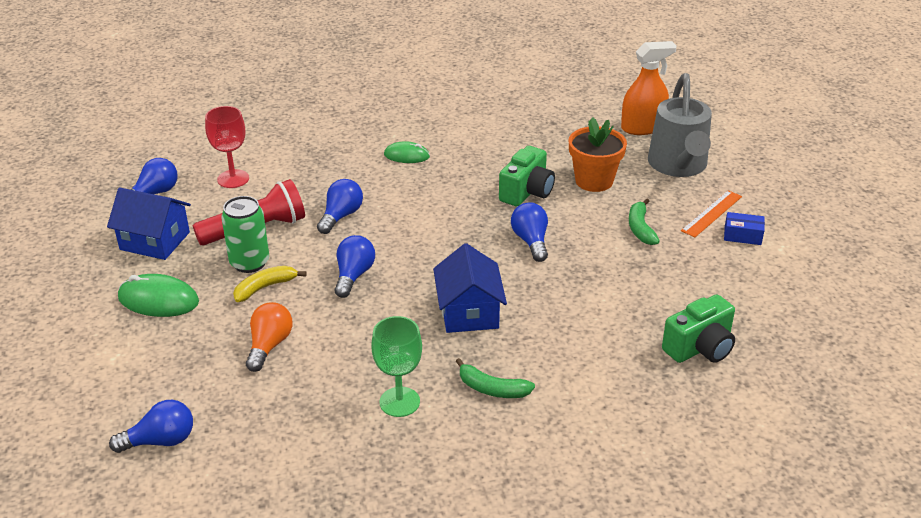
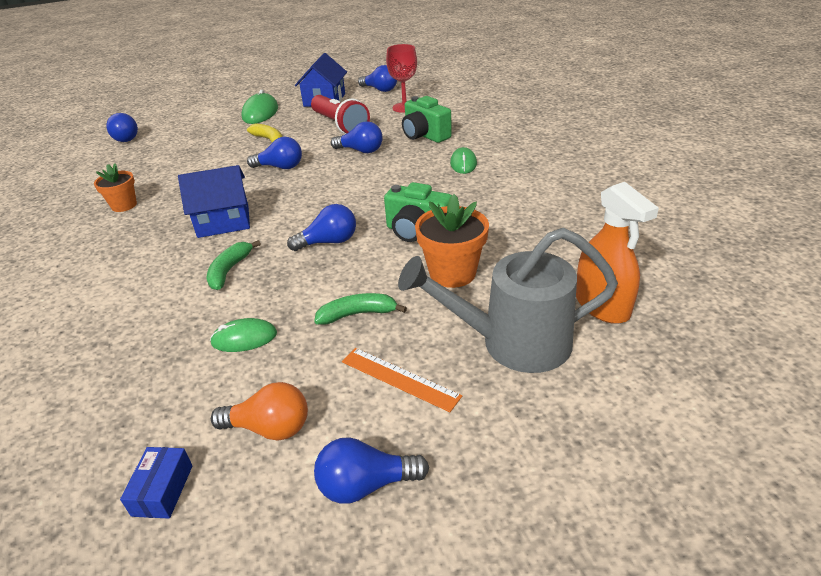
camera: 85 degrees right, 0 degrees up
green can [221,196,269,273] -> none
orange light bulb [246,302,292,372] -> orange light bulb moved to [211,382,308,441]
green goblet [371,316,422,417] -> orange flower pot [94,164,137,212]
green banana [456,358,535,398] -> green banana moved to [207,240,261,290]
green camera [662,294,735,363] -> green camera moved to [402,96,452,143]
blue box [724,212,765,245] -> blue box moved to [120,447,192,519]
none -> green mouse [210,318,277,352]
none -> blue light bulb [314,437,429,504]

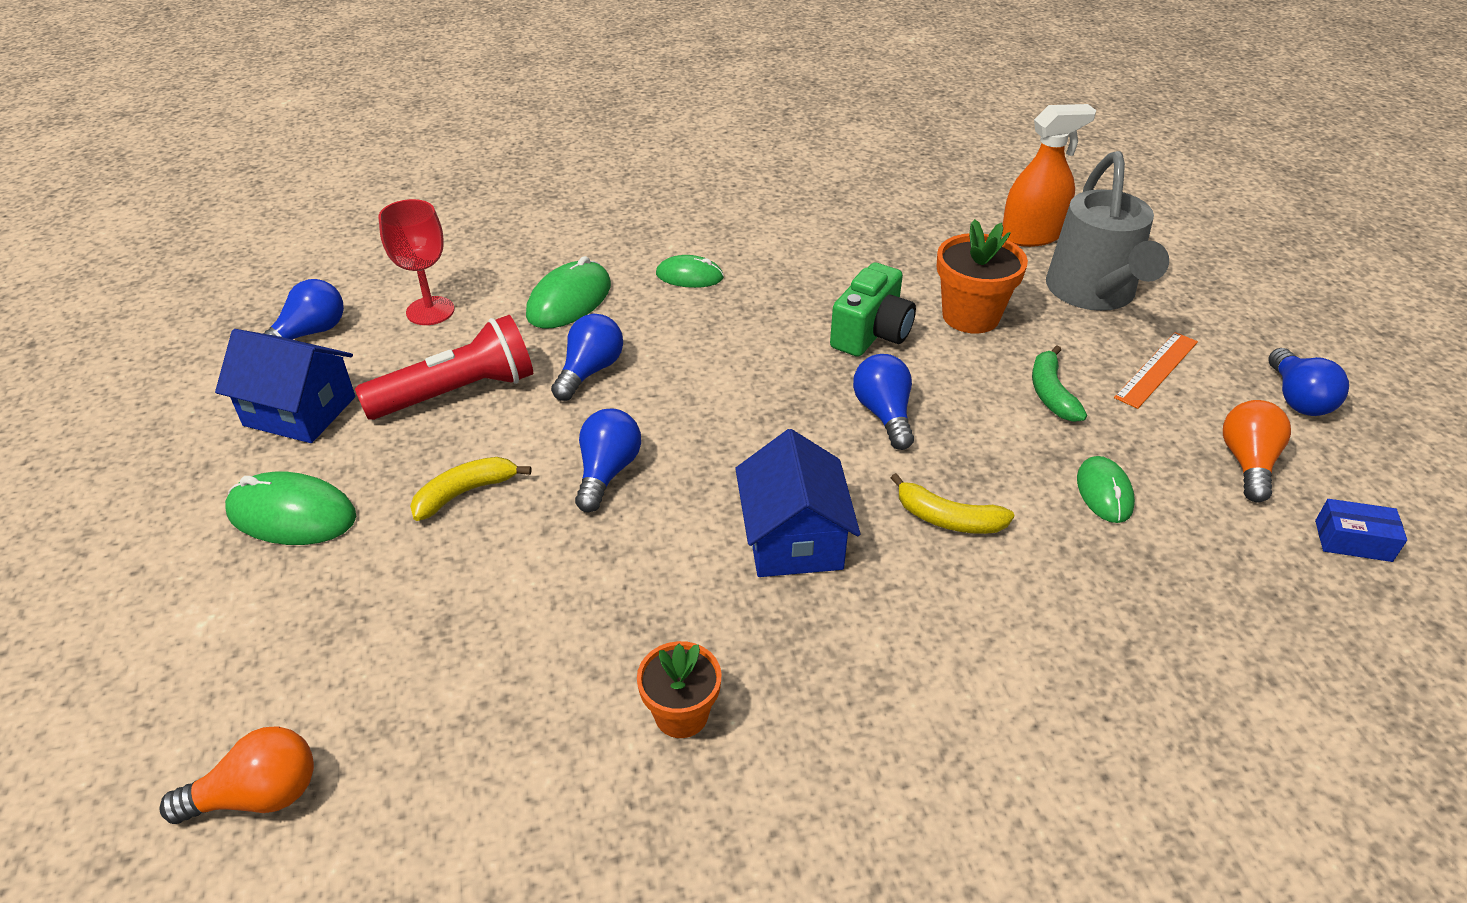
camera: 85 degrees left, 5 degrees up
blue light bulb [106,113,138,142] -> orange light bulb [160,726,314,824]
green banana [207,240,261,290] -> yellow banana [891,473,1014,534]
green camera [402,96,452,143] -> green mouse [526,256,611,329]

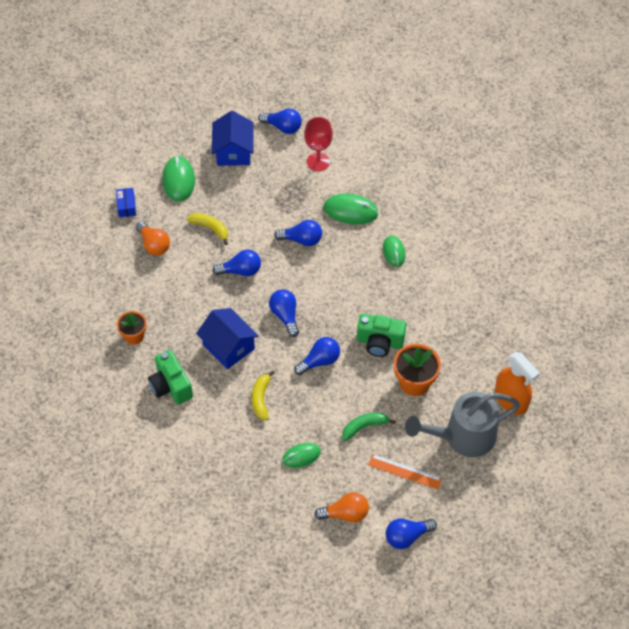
camera: 70 degrees right, 15 degrees up
orange light bulb [160,726,314,824] -> orange light bulb moved to [136,221,170,255]
red flashlight [355,315,533,420] -> none
blue house [735,429,860,577] -> blue house turned 75 degrees clockwise [196,308,259,369]
blue box [1315,499,1407,562] -> blue box moved to [116,188,136,217]
none -> green camera [148,350,193,405]
none -> blue light bulb [269,289,299,337]

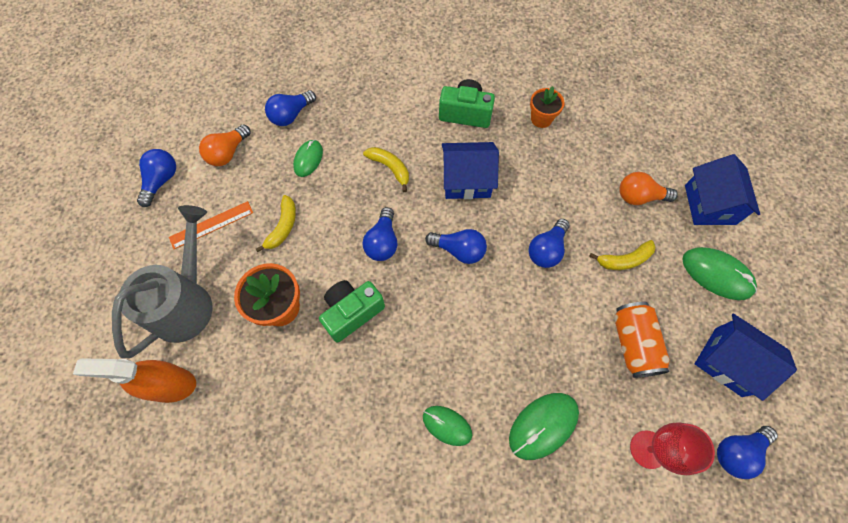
camera: 130 degrees right, 10 degrees up
blue box [116,188,136,217] -> blue house [685,154,760,225]
blue light bulb [274,220,322,246] -> blue light bulb moved to [265,90,316,126]
green banana [342,413,396,441] -> yellow banana [256,195,296,252]
none -> orange can [614,302,670,378]

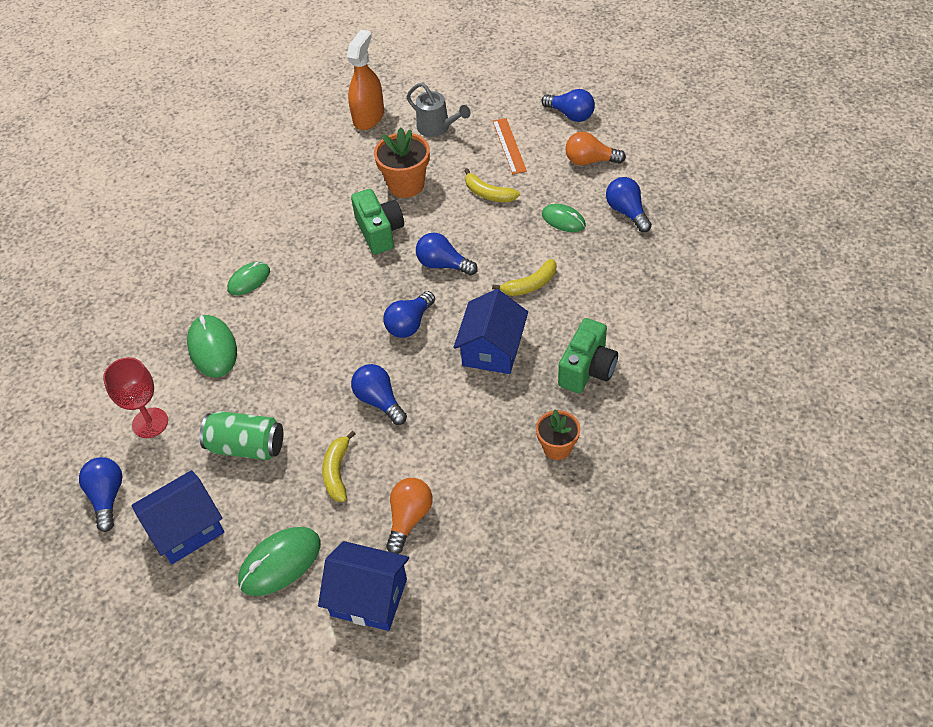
camera: 110 degrees right, 15 degrees down
grey watering can [112,205,213,358] -> grey watering can [407,82,470,137], size x0.59
orange light bulb [199,124,251,166] -> orange light bulb turned 45 degrees counterclockwise [565,132,626,165]
orange can [614,302,670,378] -> green can [199,411,283,460]

